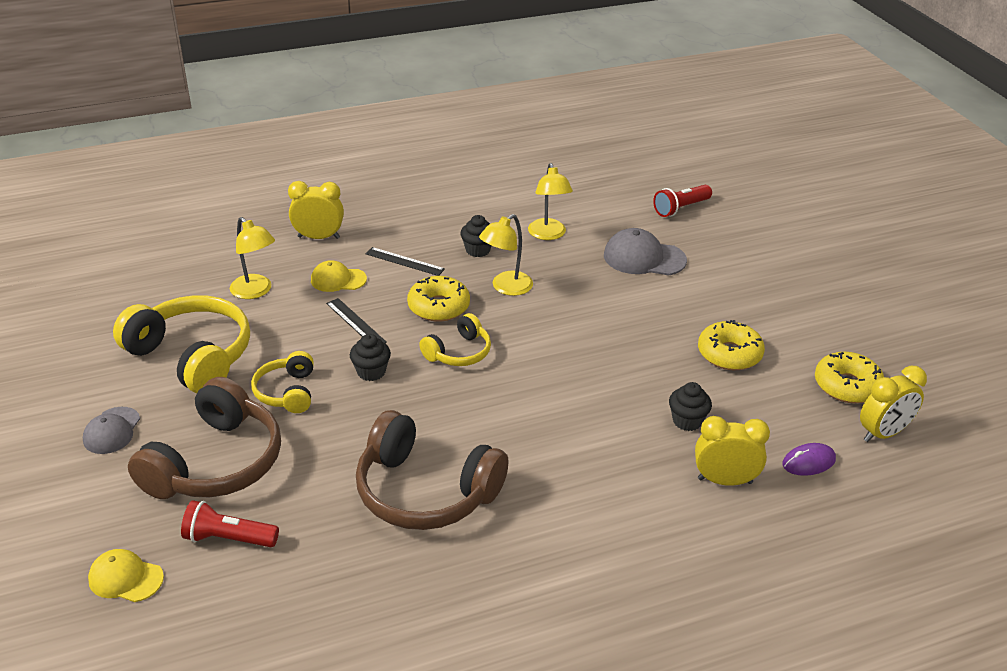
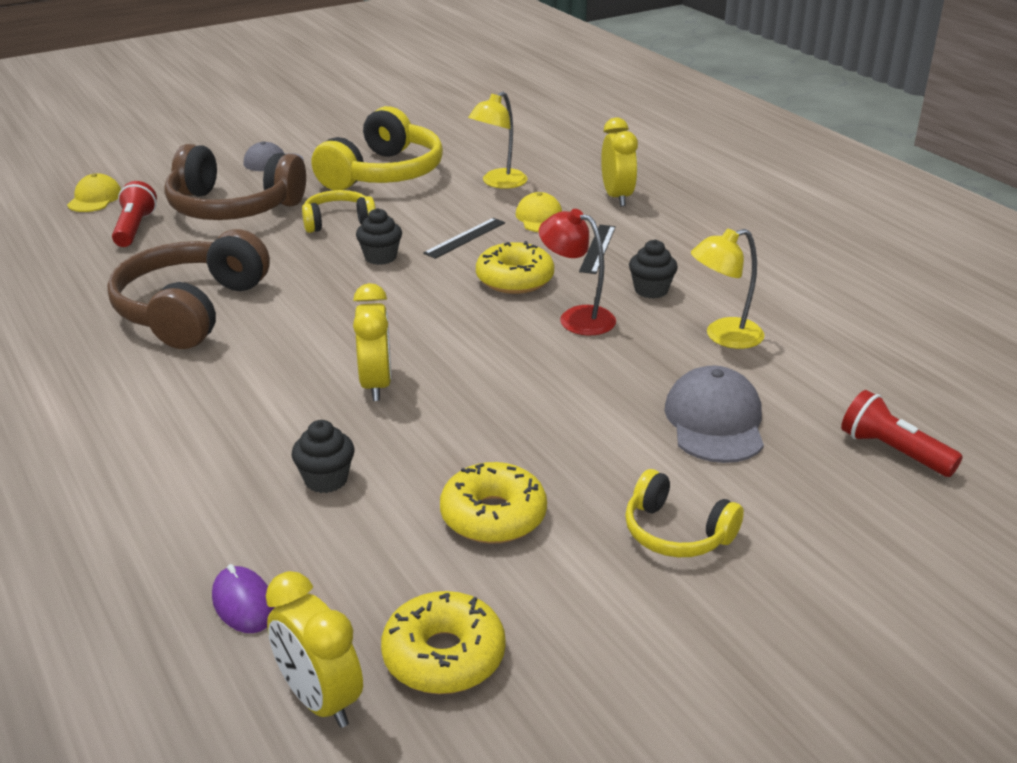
camera: 80 degrees right, 5 degrees down
yellow headphones [419,313,491,366] -> yellow headphones moved to [625,469,744,557]
yellow lamp [479,214,533,296] -> red lamp [539,209,616,335]
yellow clock [695,416,770,486] -> yellow clock moved to [353,283,391,401]

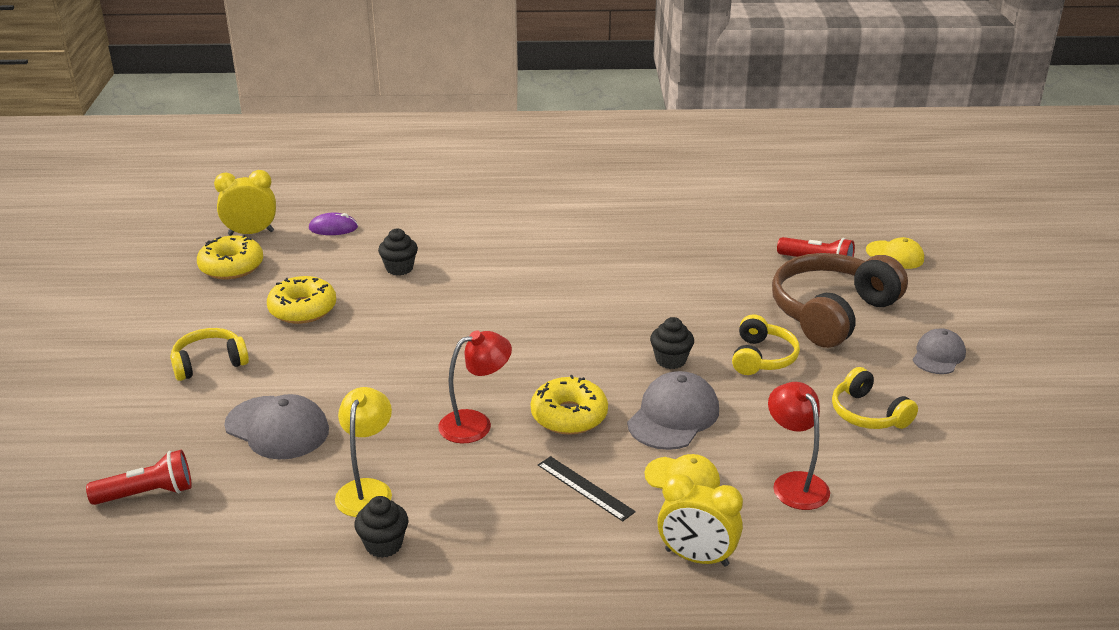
camera: 120 degrees right, 0 degrees up
brown headphones [107,229,270,349] -> none
yellow headphones [311,106,443,190] -> yellow headphones [832,367,918,429], size x0.54
yellow clock [353,283,391,401] -> none
black ruler [423,218,505,259] -> grey cap [627,371,719,450]
yellow lamp [468,92,527,189] -> red lamp [768,382,830,510]
black cupcake [629,239,678,299] -> black cupcake moved to [355,496,408,558]

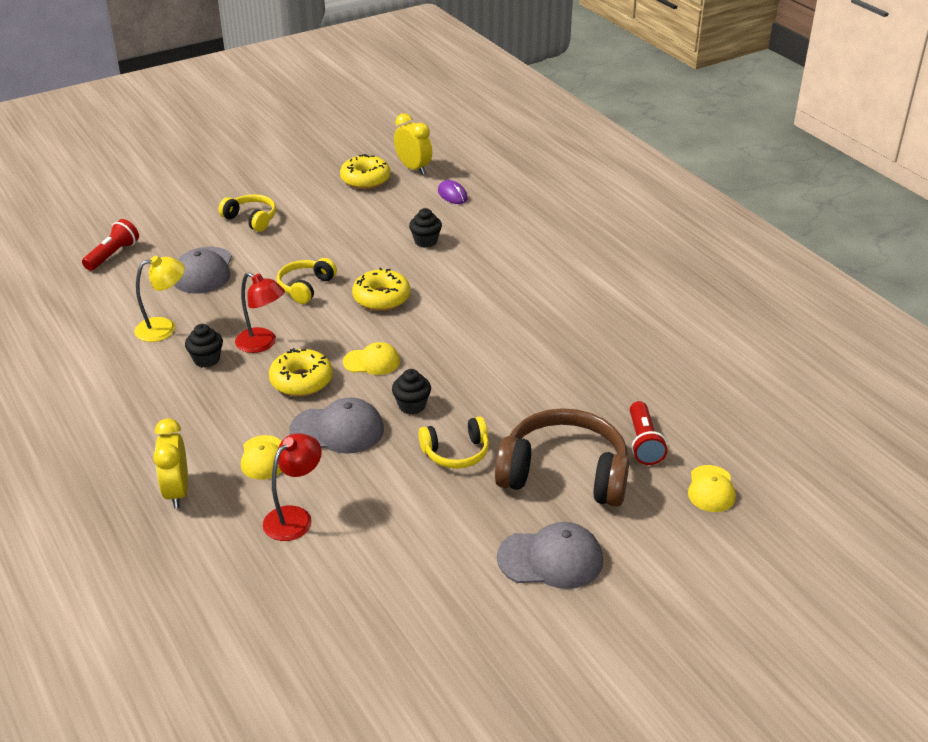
camera: 60 degrees right, 5 degrees up
red flashlight [86,450,192,505] -> red flashlight turned 105 degrees counterclockwise [82,219,139,271]
yellow donut [267,276,336,324] -> yellow donut moved to [352,268,410,311]
black cupcake [355,496,408,558] -> black cupcake moved to [185,324,223,368]
black ruler [538,456,636,521] -> none
yellow headphones [832,367,918,429] -> yellow headphones moved to [277,258,337,304]
grey cap [913,328,966,374] -> grey cap [497,522,603,589], size x1.54
none -> yellow cap [343,342,400,375]

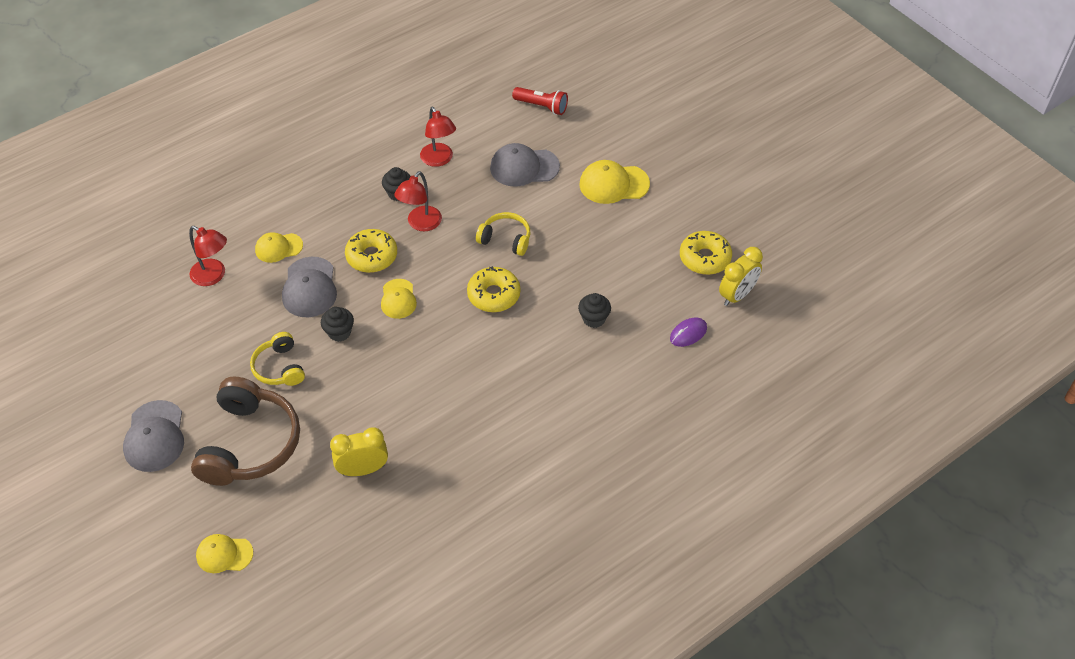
camera: 85 degrees right, 15 degrees up
yellow lamp [134,256,185,342] -> red lamp [420,107,456,167]
yellow clock [153,418,188,508] -> yellow clock moved to [330,427,388,476]
yellow headphones [218,194,276,232] -> yellow cap [579,160,650,204]
red flashlight [630,401,667,465] -> none

